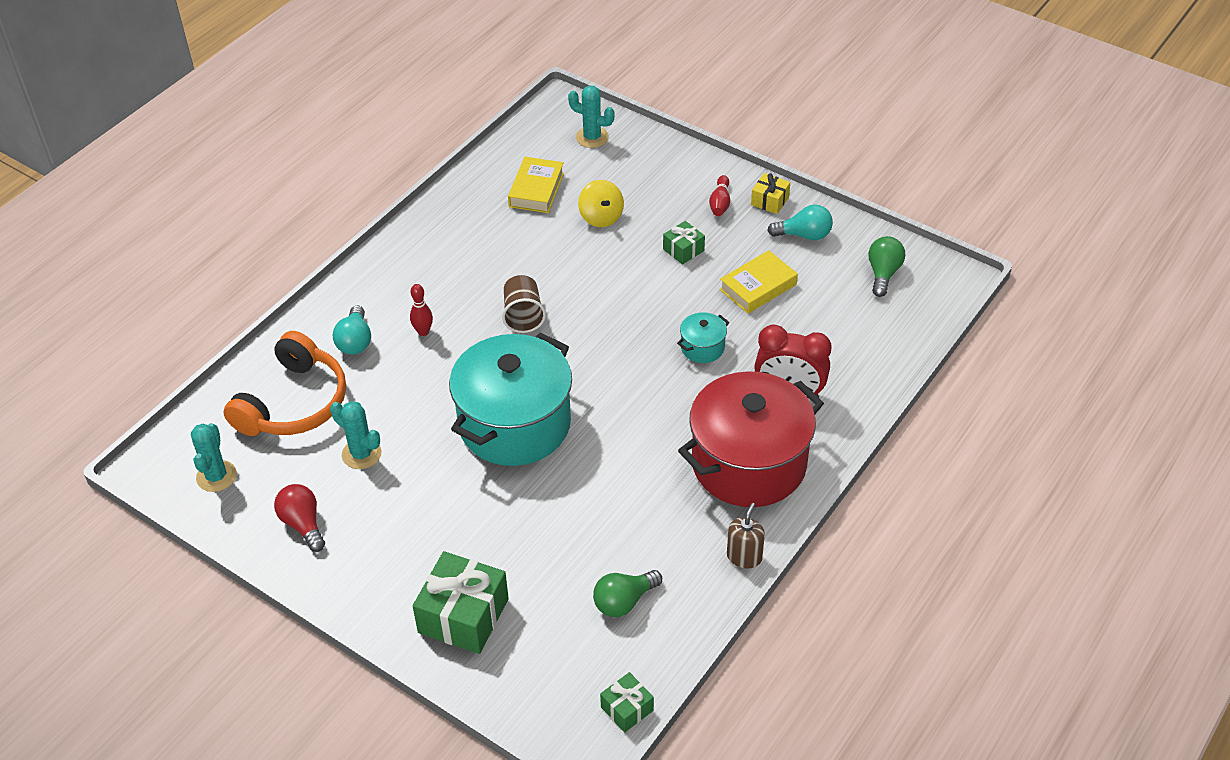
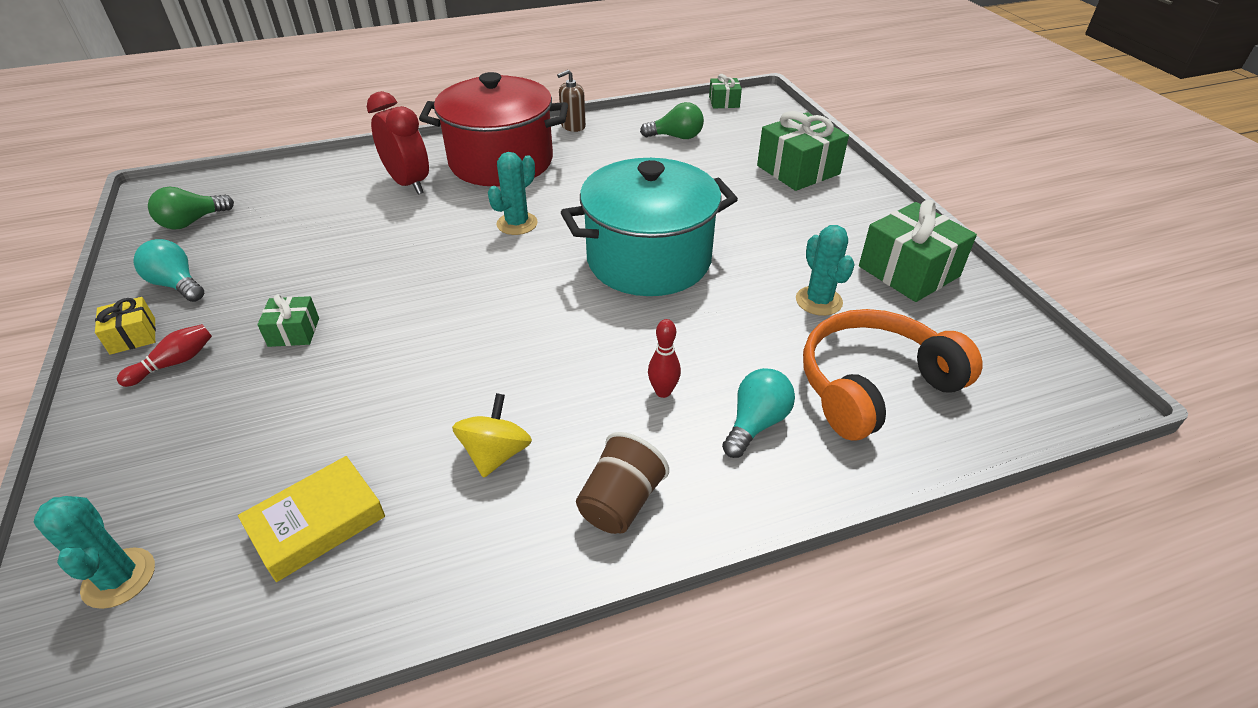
camera: 145 degrees left, 5 degrees down
turquoise cactus [191,423,237,492] -> turquoise cactus moved to [488,152,538,235]
red light bulb [274,484,325,552] -> green gift [859,200,977,302]
brown cup [502,275,546,333] -> brown cup moved to [576,432,669,534]
yellow spinning top [578,180,624,227] -> yellow spinning top moved to [452,393,532,478]
turquoise pot [677,312,729,363] -> none
yellow book [719,250,798,314] -> none

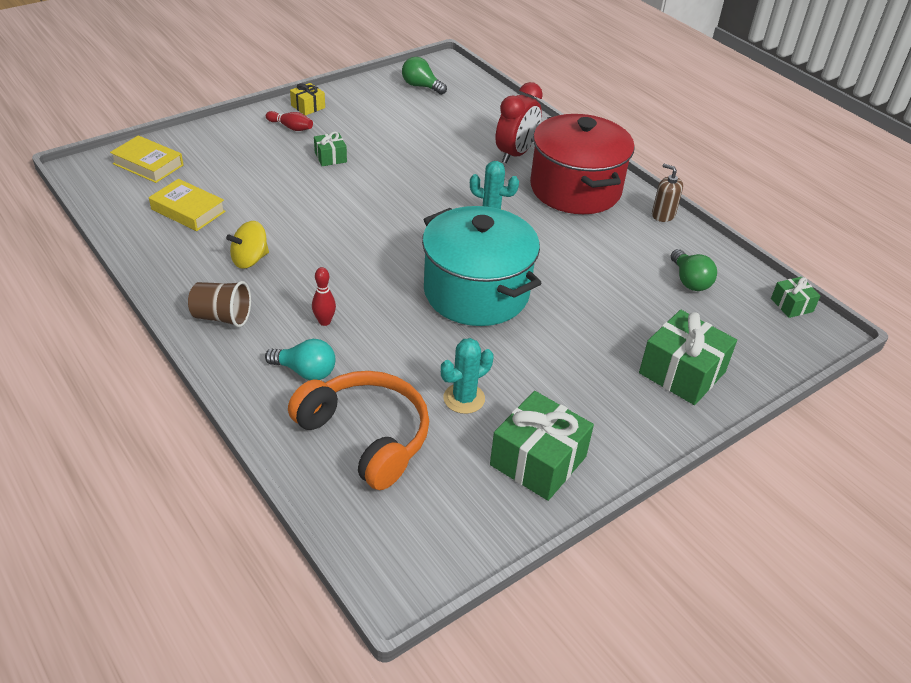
camera: 70 degrees right, 0 degrees up
turquoise cactus [34,496,155,609] -> yellow book [110,135,183,183]
turquoise light bulb [133,239,204,302] -> none
yellow spinning top [452,393,532,478] -> yellow spinning top turned 150 degrees clockwise [226,221,269,269]

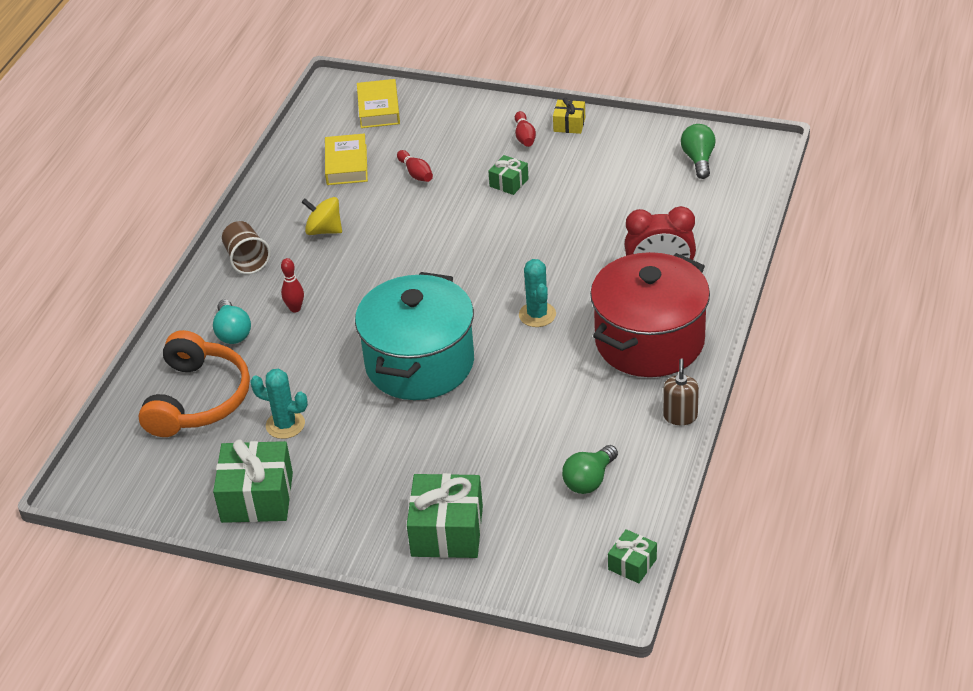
camera: 60 degrees right, 0 degrees up
none -> red bowling pin [397,150,433,182]

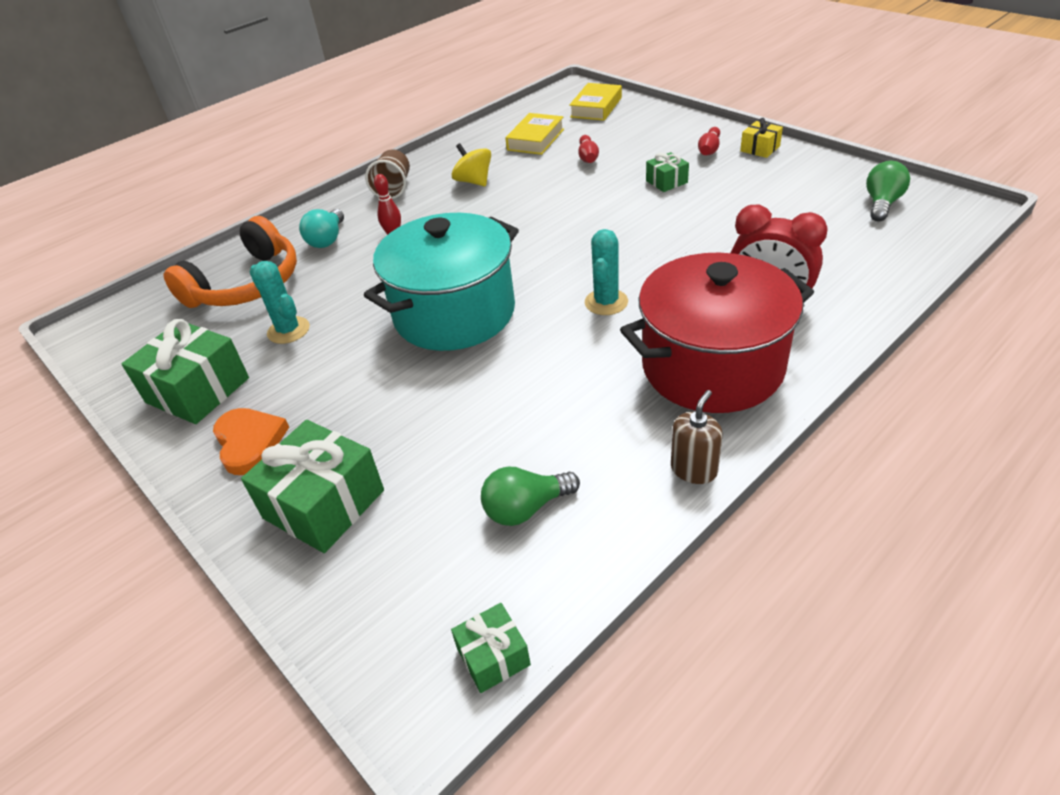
camera: 30 degrees right, 0 degrees up
none -> orange heart [213,408,289,475]

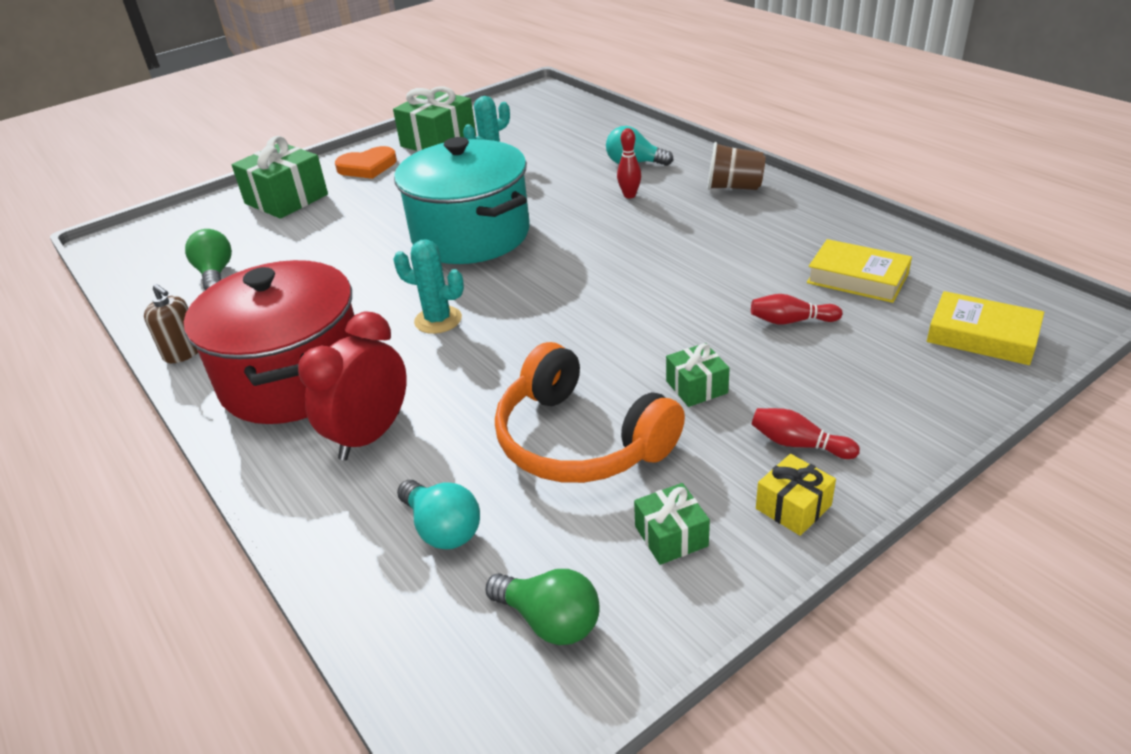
camera: 95 degrees right, 5 degrees down
orange headphones [163,216,297,308] -> orange headphones moved to [495,342,685,483]
green gift [451,603,531,693] -> green gift moved to [634,483,710,565]
yellow spinning top [452,143,491,186] -> none
none -> turquoise light bulb [397,480,480,549]

